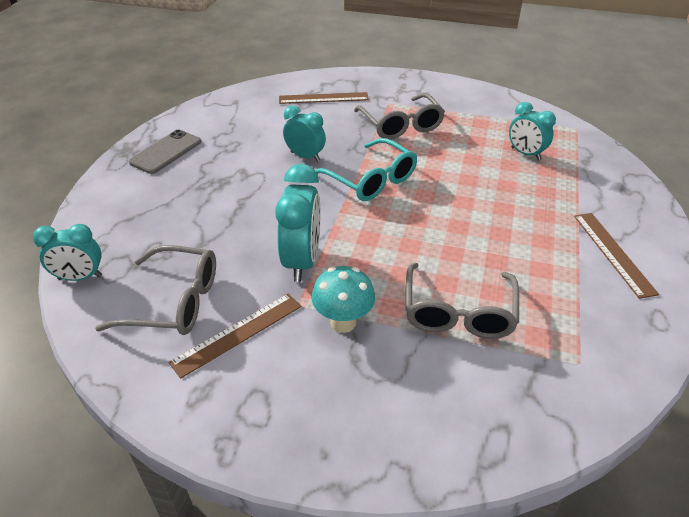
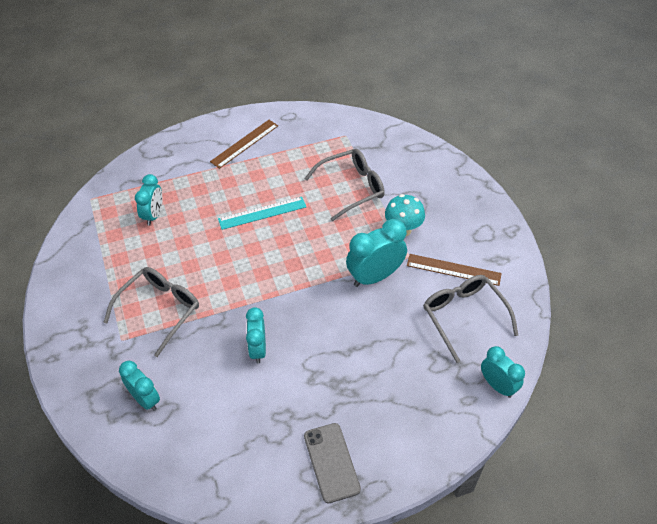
camera: 125 degrees left, 10 degrees up
grey phone [129,130,201,174] -> grey phone turned 75 degrees clockwise [304,423,361,503]
brown ruler [279,92,369,104] -> turquoise clock [119,361,160,411]
turquoise glasses [315,138,417,201] -> none
none -> turquoise ruler [218,197,306,230]

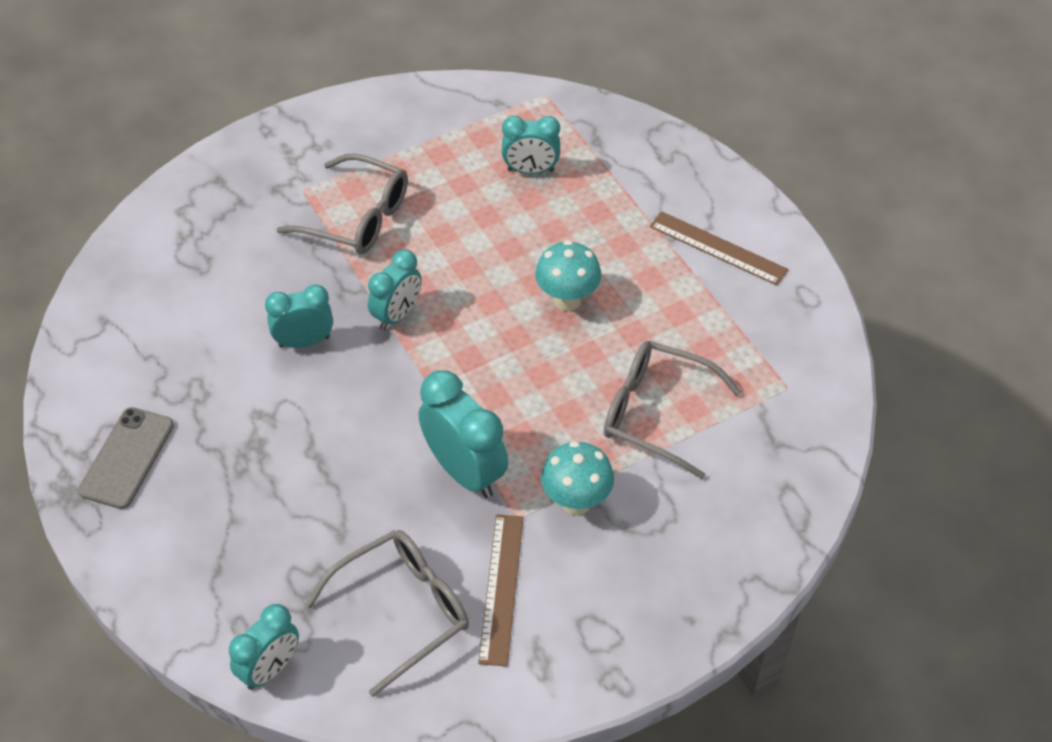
camera: 80 degrees right, 0 degrees up
turquoise clock [119,361,160,411] -> turquoise clock moved to [368,250,422,330]
turquoise ruler [218,197,306,230] -> turquoise mushroom [535,240,601,311]
grey glasses [304,149,385,221] -> grey glasses turned 150 degrees clockwise [604,341,742,479]
grey phone [304,423,361,503] -> grey phone turned 45 degrees counterclockwise [78,407,174,509]

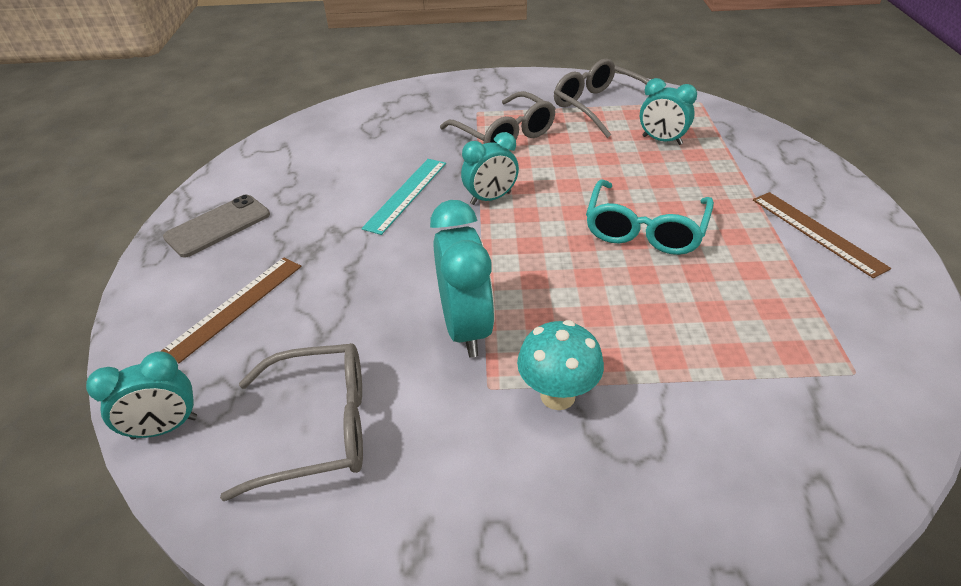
camera: 30 degrees right, 10 degrees down
turquoise clock [265,285,333,348] -> turquoise ruler [361,159,446,235]
brown ruler [478,514,523,666] -> brown ruler moved to [161,257,301,363]
turquoise mushroom [535,240,601,311] -> turquoise glasses [586,179,714,255]
grey glasses [604,341,742,479] -> grey glasses moved to [554,59,650,138]

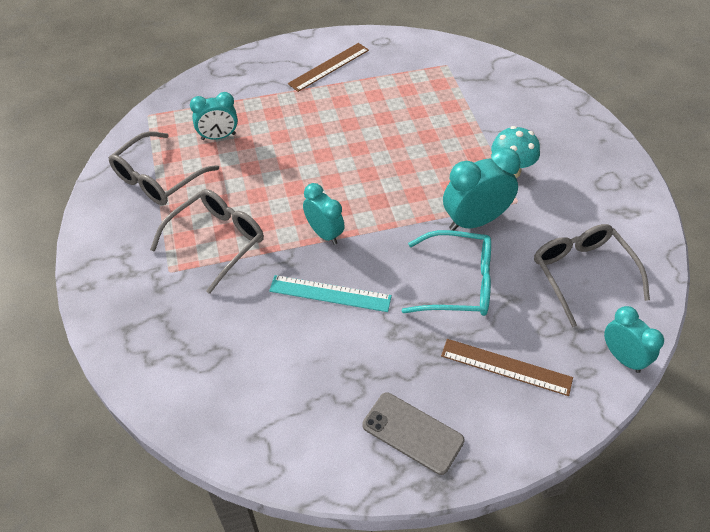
camera: 105 degrees left, 10 degrees up
turquoise glasses [586,179,714,255] -> turquoise glasses moved to [402,230,491,316]
turquoise clock [640,78,697,145] -> turquoise clock turned 60 degrees clockwise [190,92,238,140]

